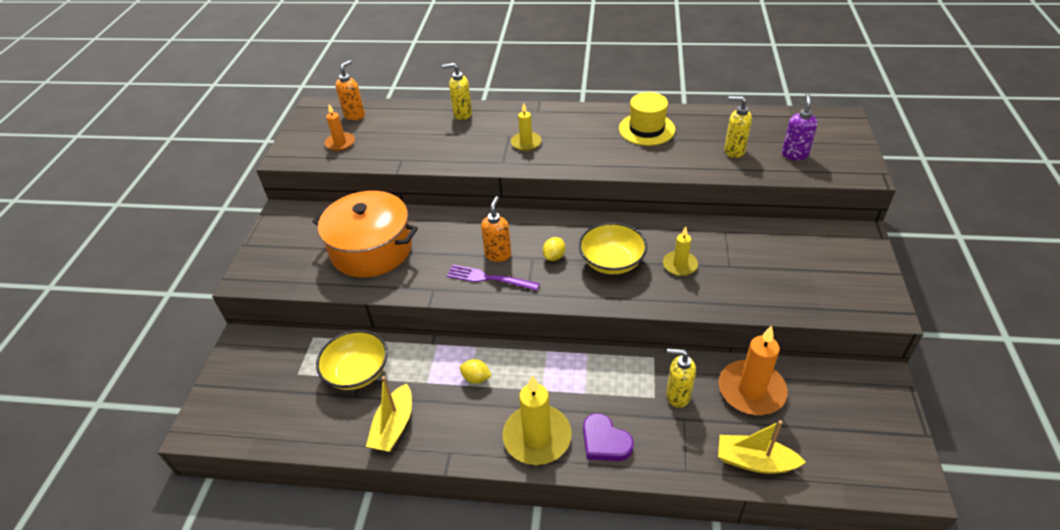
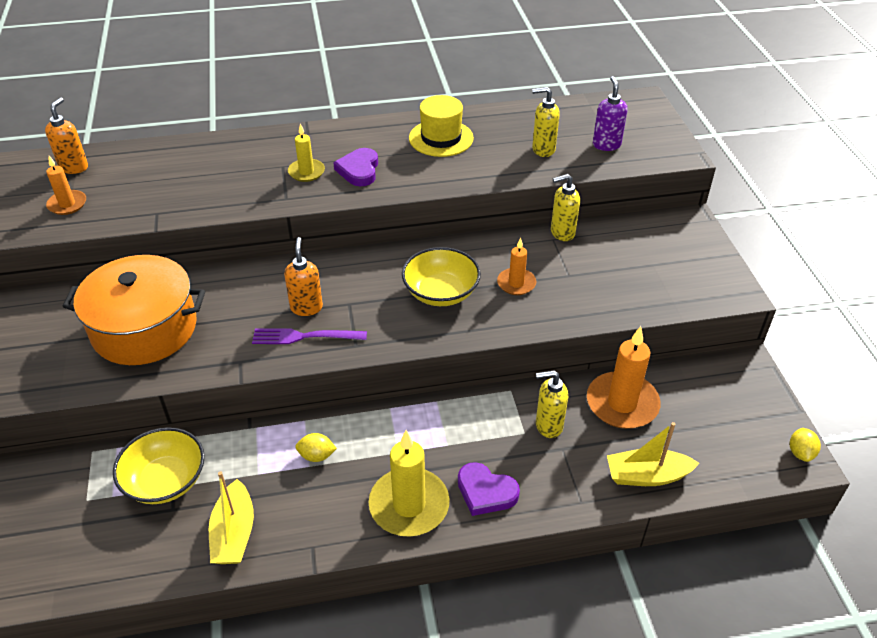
camera: 20 degrees left, 0 degrees up
yellow soap dispenser [442,63,472,120] -> yellow soap dispenser moved to [551,174,580,241]
yellow lemon [543,237,565,261] -> yellow lemon moved to [790,428,821,462]
yellow candle [663,227,698,276] -> orange candle [497,238,536,295]
none -> purple heart [333,148,378,186]

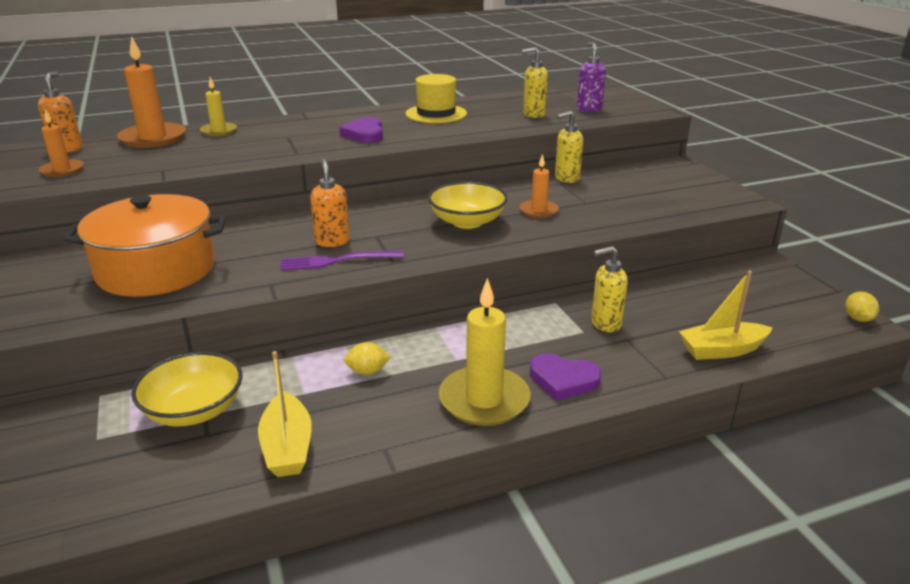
camera: 10 degrees left, 15 degrees down
yellow candle [288,124,325,182] -> yellow candle moved to [200,77,237,136]
orange candle [587,326,661,429] -> orange candle moved to [117,36,186,148]

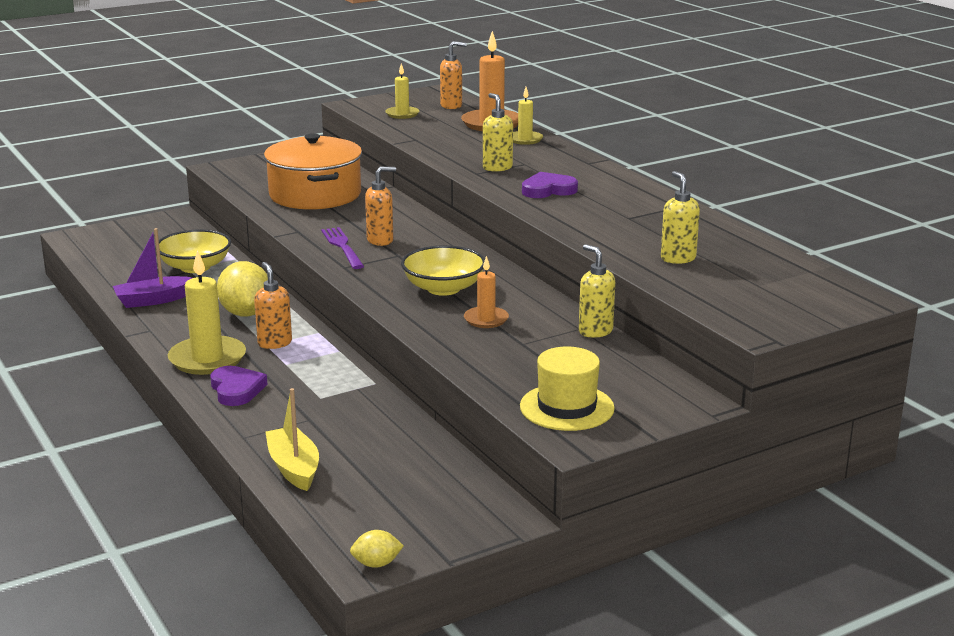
camera: 80 degrees right, 5 degrees down
orange candle [39,109,84,177] -> yellow candle [385,63,419,119]
yellow boat [258,351,312,477] -> purple boat [113,228,192,308]
yellow lemon [344,342,391,375] -> yellow lemon [217,261,268,317], size x2.02
yellow hat [406,74,467,123] -> yellow hat moved to [520,347,615,431]
purple heart [530,353,601,401] -> purple heart turned 150 degrees clockwise [211,366,267,406]
purple soap dispenser [576,42,606,112] -> none
yellow soap dispenser [591,246,628,332] -> yellow soap dispenser moved to [483,93,513,172]
none -> orange soap dispenser [254,262,292,349]

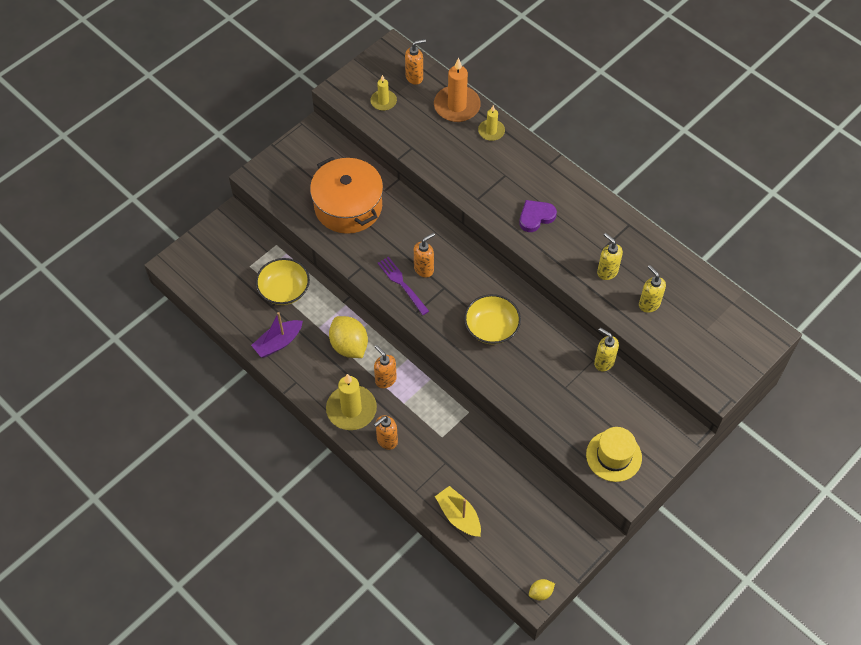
camera: 15 degrees left, 35 degrees up
purple heart [211,366,267,406] -> orange soap dispenser [374,415,398,450]
orange candle [464,256,509,328] -> none
yellow soap dispenser [483,93,513,172] -> yellow soap dispenser moved to [597,233,623,280]

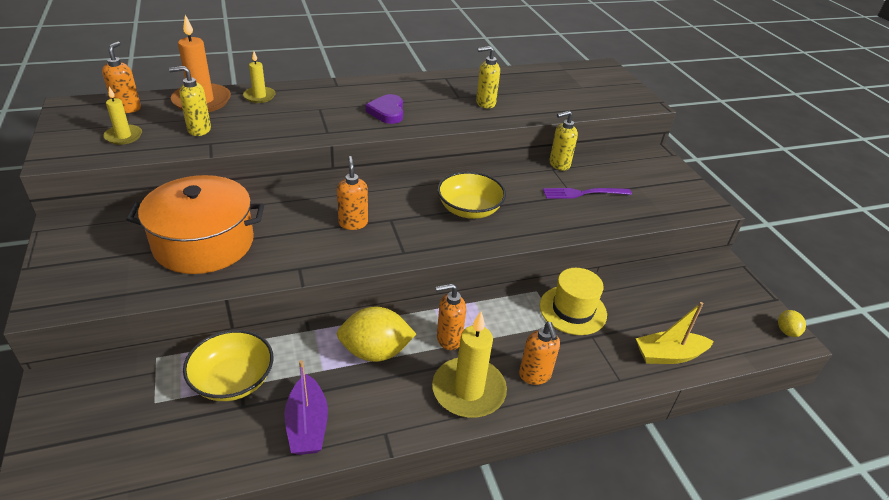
camera: 65 degrees left, 20 degrees down
purple fork [378,257,429,315] -> purple fork moved to [543,188,632,199]
yellow hat [586,427,642,482] -> yellow hat moved to [540,268,607,335]
yellow soap dispenser [639,265,666,313] -> yellow soap dispenser moved to [169,66,211,136]

